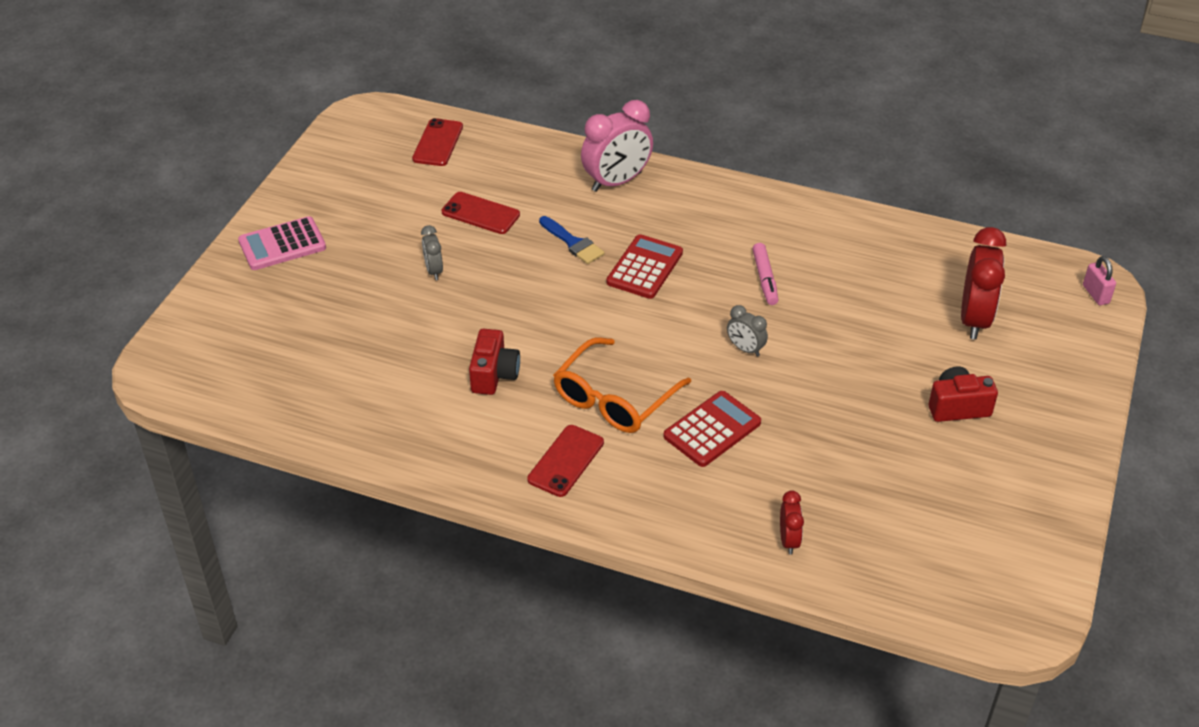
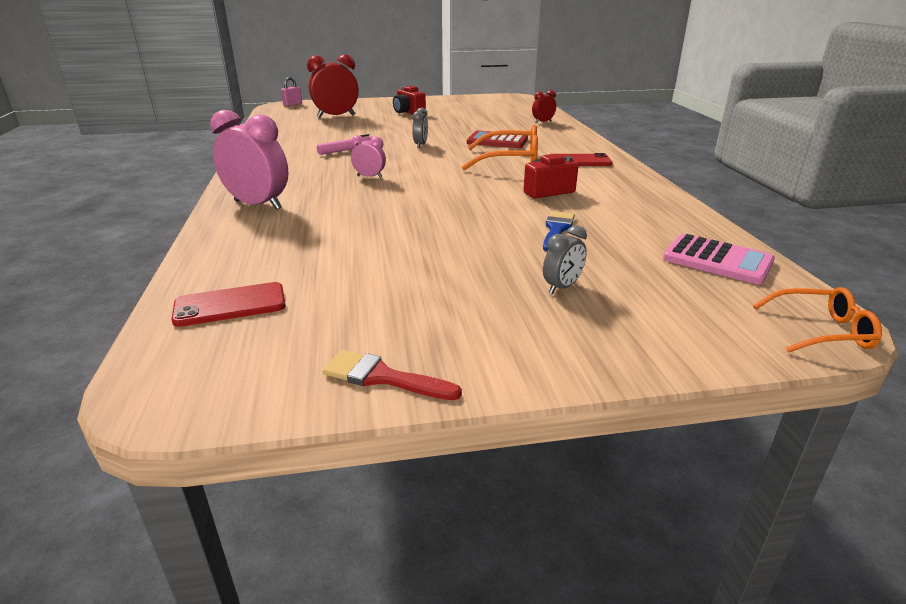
camera: 120 degrees left, 15 degrees down
pink calculator [238,216,326,270] -> pink calculator moved to [663,234,775,284]
grey clock [421,225,443,280] -> grey clock moved to [543,225,587,294]
red phone [442,192,520,234] -> none
blue brush [539,216,605,264] -> blue brush moved to [543,211,575,252]
red calculator [607,234,683,299] -> pink clock [351,135,386,178]
none -> red brush [323,350,462,400]
none -> orange glasses [753,287,882,352]

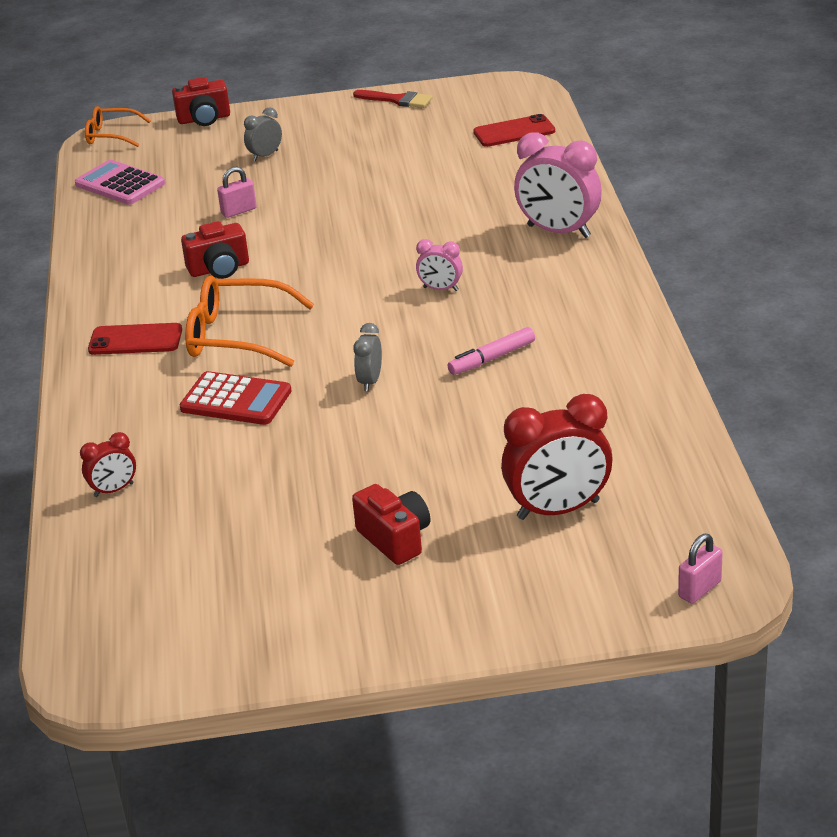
camera: 175 degrees left, 5 degrees up
blue brush [543,211,575,252] -> pink padlock [217,167,257,218]
none -> red camera [172,77,230,126]

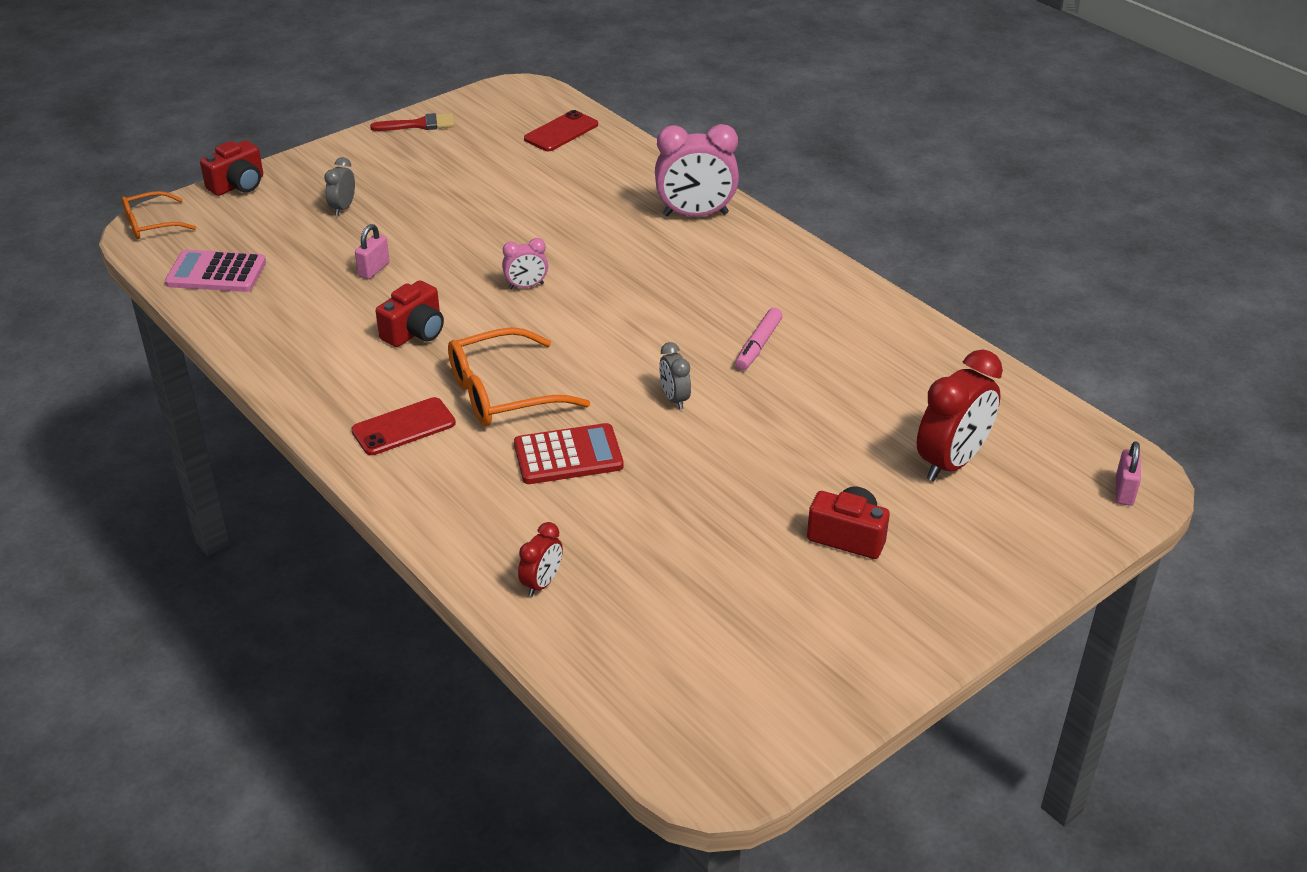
camera: 35 degrees left, 5 degrees up
pink clock [416,239,463,291] -> pink clock moved to [502,238,548,289]

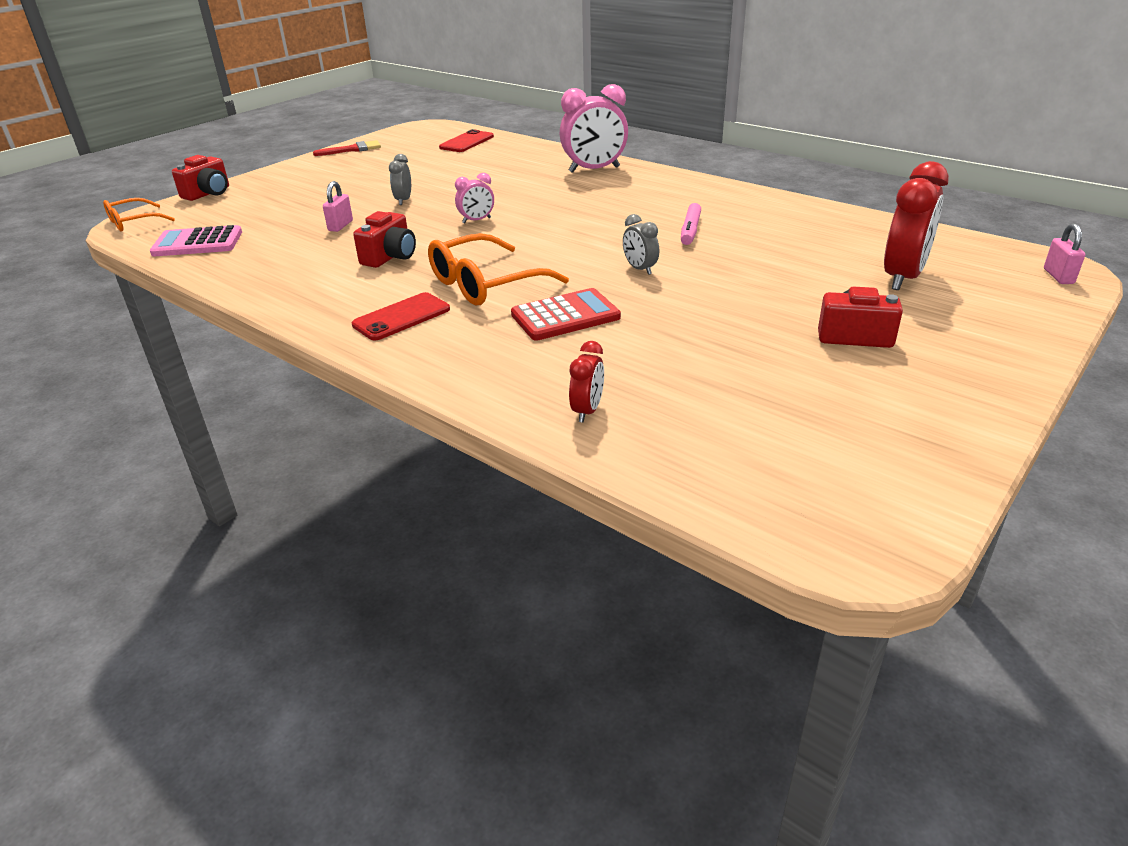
camera: 10 degrees left, 5 degrees down
grey clock [324,157,355,216] -> grey clock moved to [389,154,411,205]

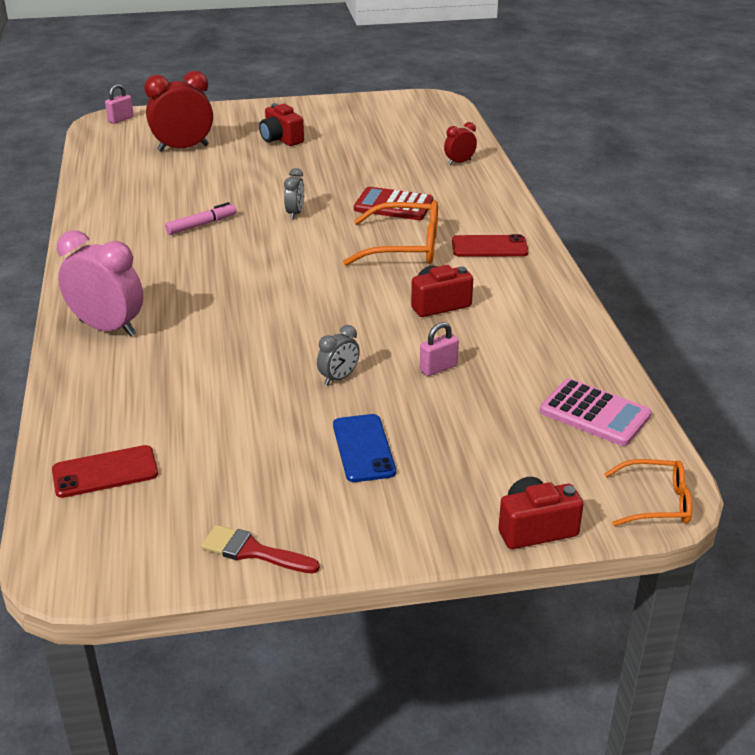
camera: 140 degrees left, 0 degrees up
pink clock [455,173,494,223] -> none
none -> blue phone [333,414,396,482]

